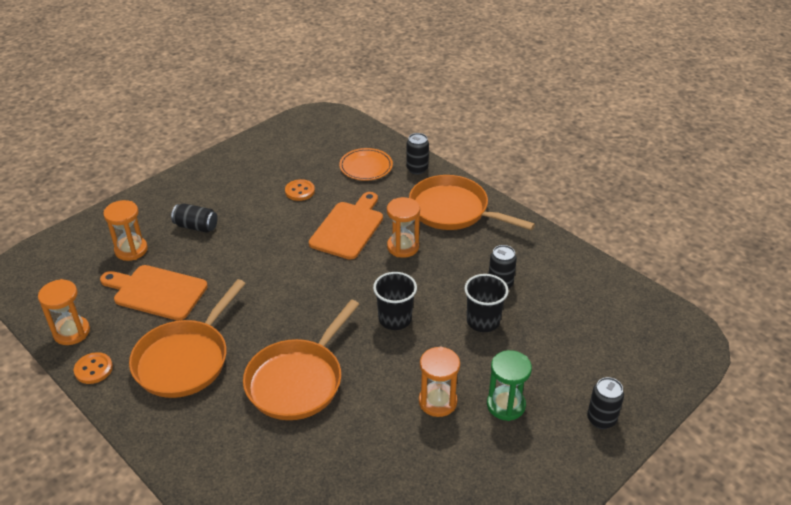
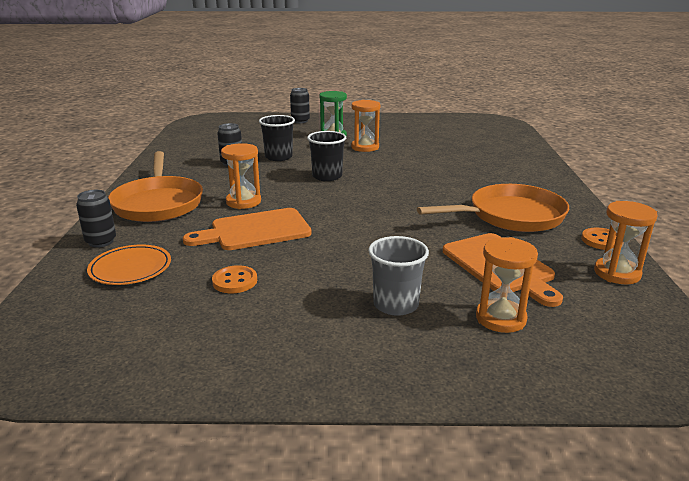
camera: 135 degrees left, 15 degrees down
black can [171,204,218,233] -> grey cup [368,236,429,316]
orange pan [243,299,359,420] -> none

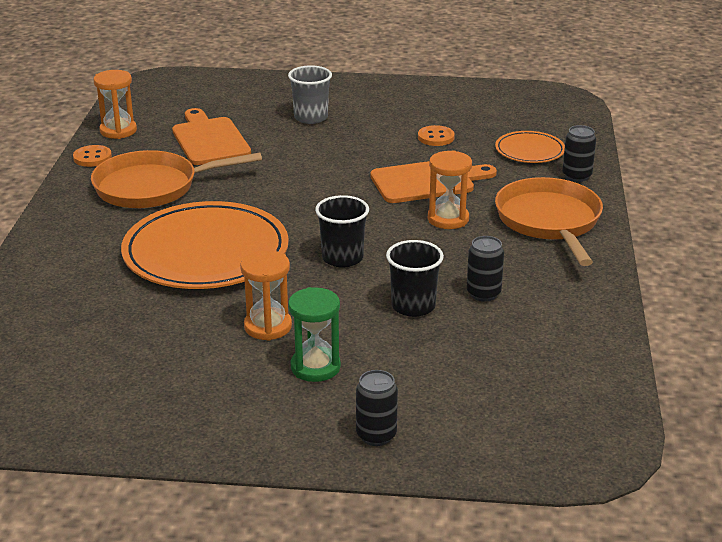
camera: 175 degrees left, 5 degrees up
orange hourglass [476,237,538,333] -> none
none -> orange plate [121,201,289,289]

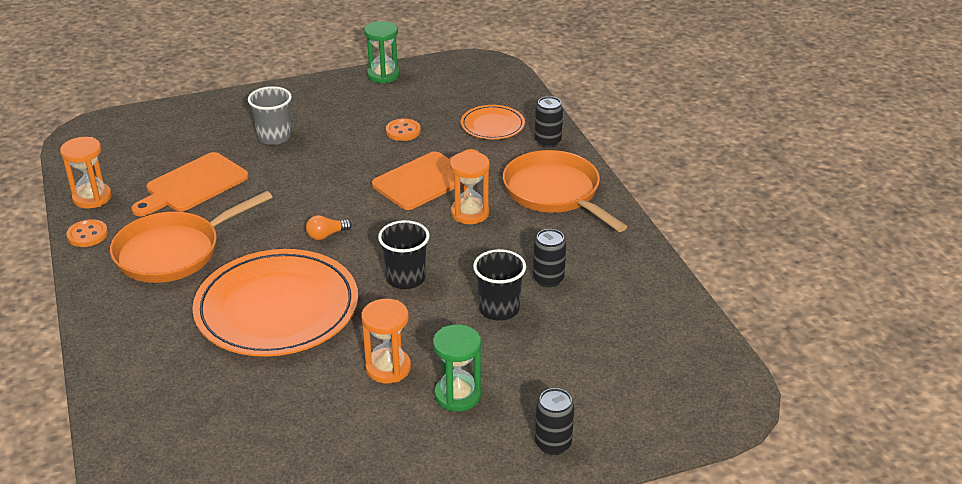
camera: 25 degrees left, 5 degrees up
orange cutting board [172,108,251,165] -> orange cutting board turned 90 degrees counterclockwise [131,152,248,217]
none -> orange light bulb [306,215,352,240]
none -> green hourglass [364,21,400,84]

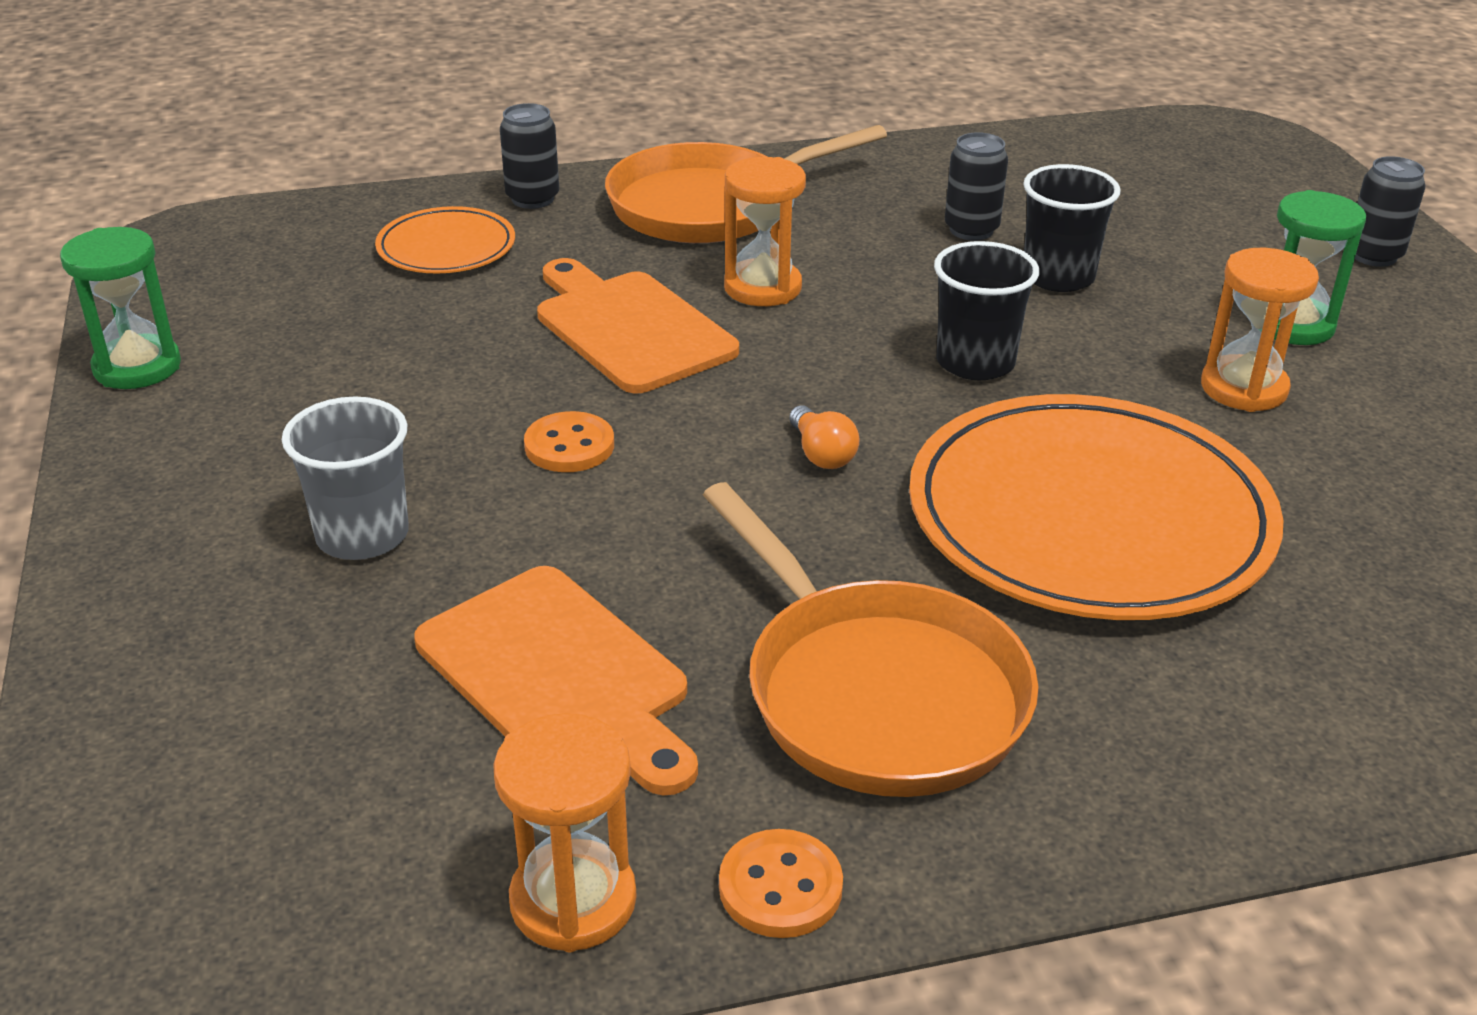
camera: 85 degrees left, 0 degrees up
orange button [386,118,421,141] -> orange button moved to [524,411,614,472]

